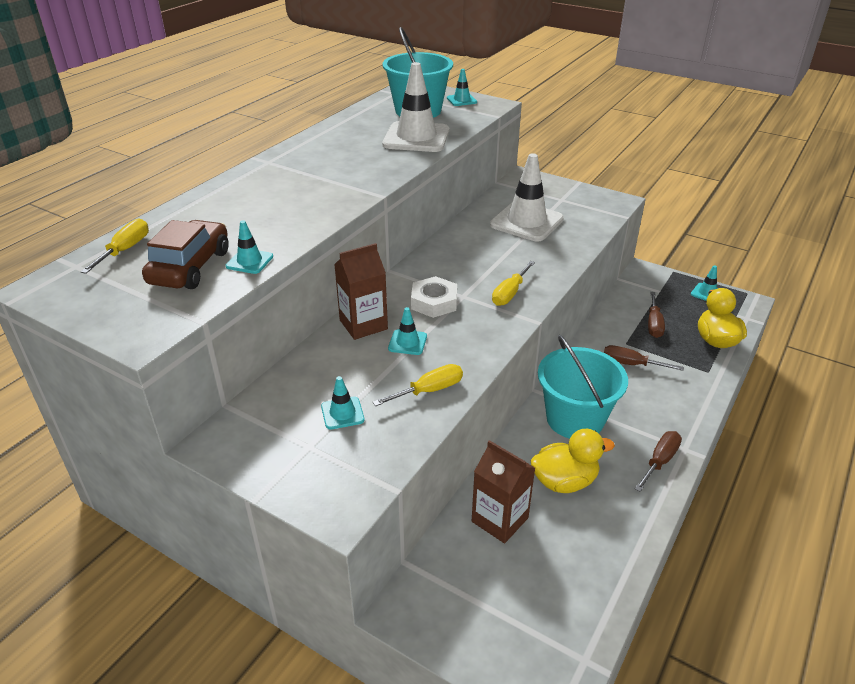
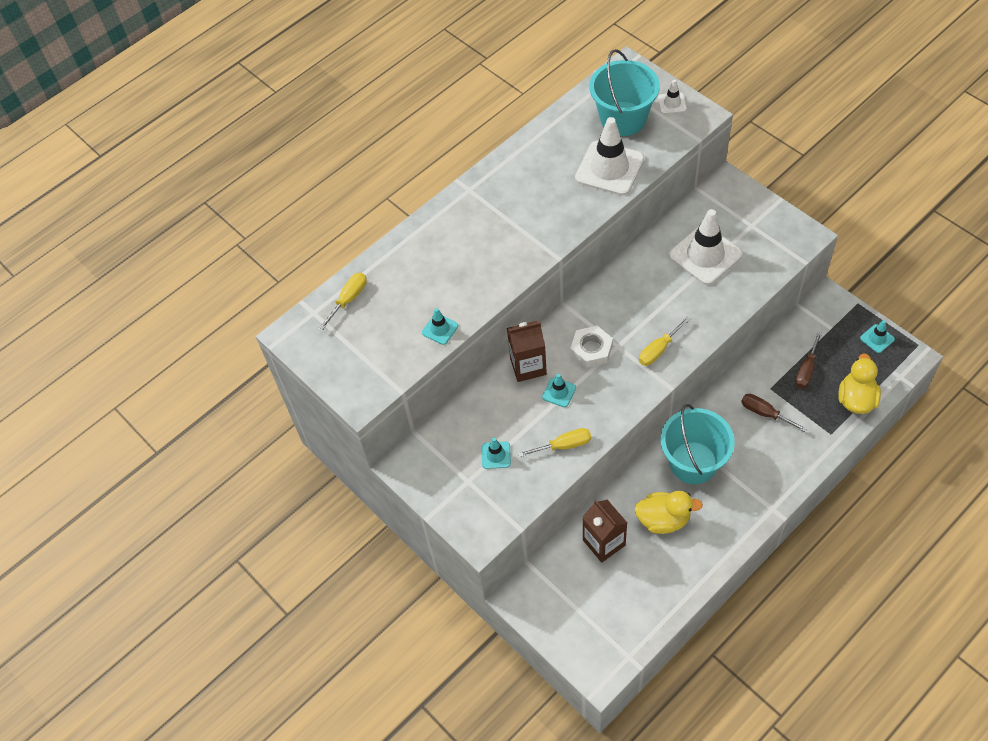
camera: 20 degrees right, 20 degrees up
brown car [142,220,229,289] -> none
turquoise traffic cone [447,69,477,106] -> white traffic cone [658,80,687,114]
brown screwdriver [635,431,682,492] -> none

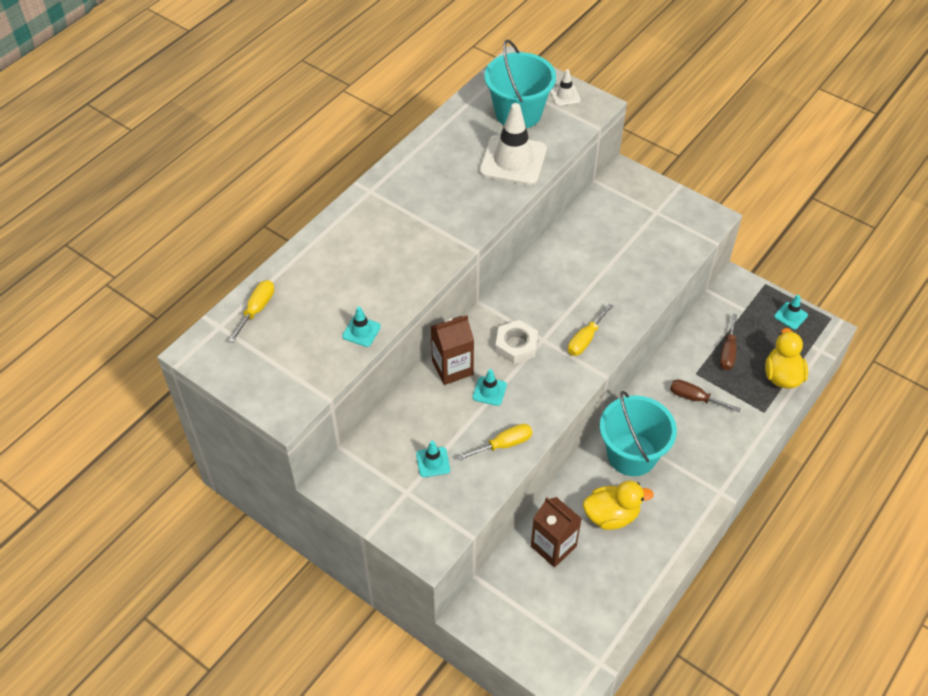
camera: 15 degrees left, 5 degrees down
white traffic cone [669,209,743,285] -> none

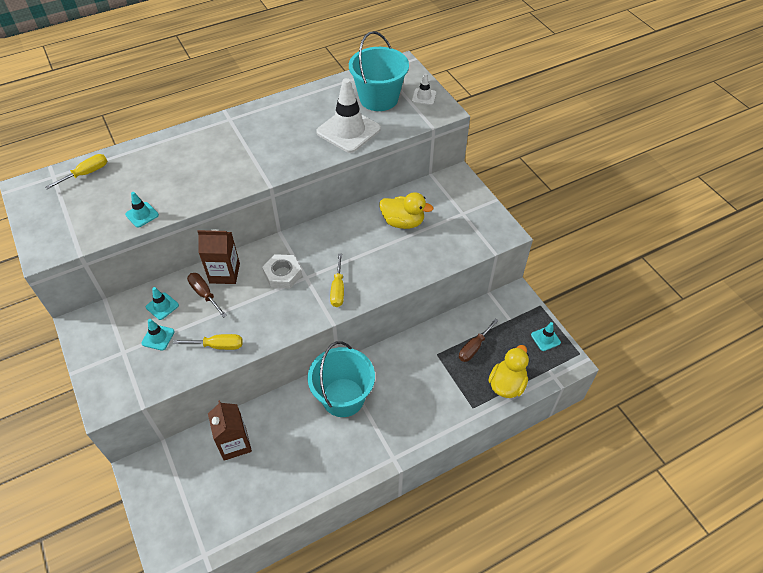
camera: 25 degrees right, 0 degrees up
turquoise traffic cone [473,369,507,406] -> turquoise traffic cone moved to [146,287,179,320]
yellow screwdriver [568,303,613,356] -> yellow screwdriver turned 60 degrees counterclockwise [330,254,344,307]
yellow duck [583,481,654,530] -> yellow duck moved to [379,192,433,229]
brown screwdriver [670,379,741,412] -> brown screwdriver moved to [187,273,227,318]

